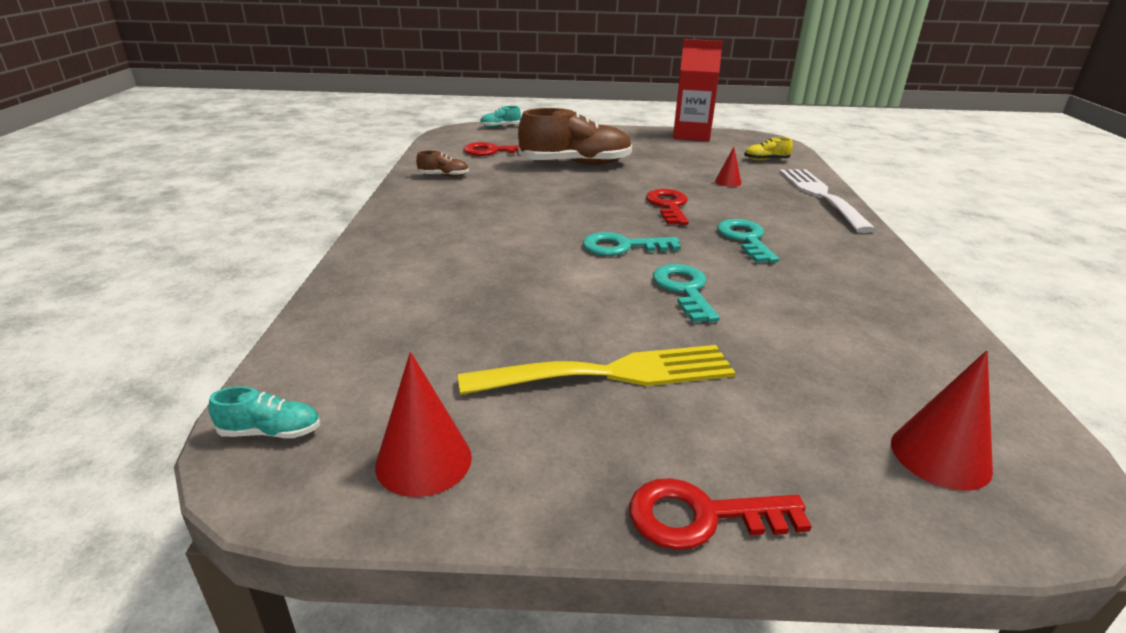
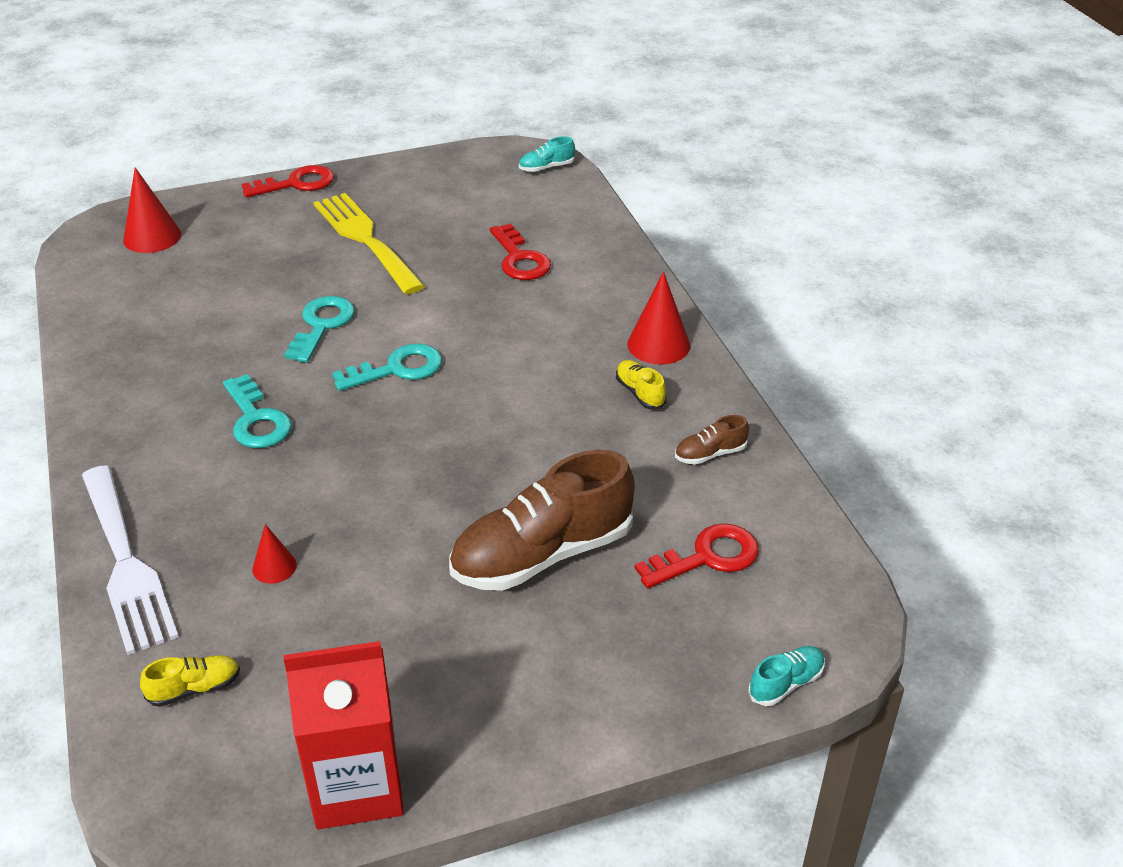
camera: 160 degrees right, 10 degrees up
red cone [375,352,472,497] -> red cone moved to [627,272,690,365]
yellow fork [458,345,735,395] -> yellow fork turned 90 degrees clockwise [313,193,425,294]
red key [646,189,689,225] -> red key moved to [490,223,551,280]
turquoise key [653,264,720,322] -> turquoise key turned 135 degrees counterclockwise [284,296,355,363]
none -> yellow shoe [616,360,666,409]

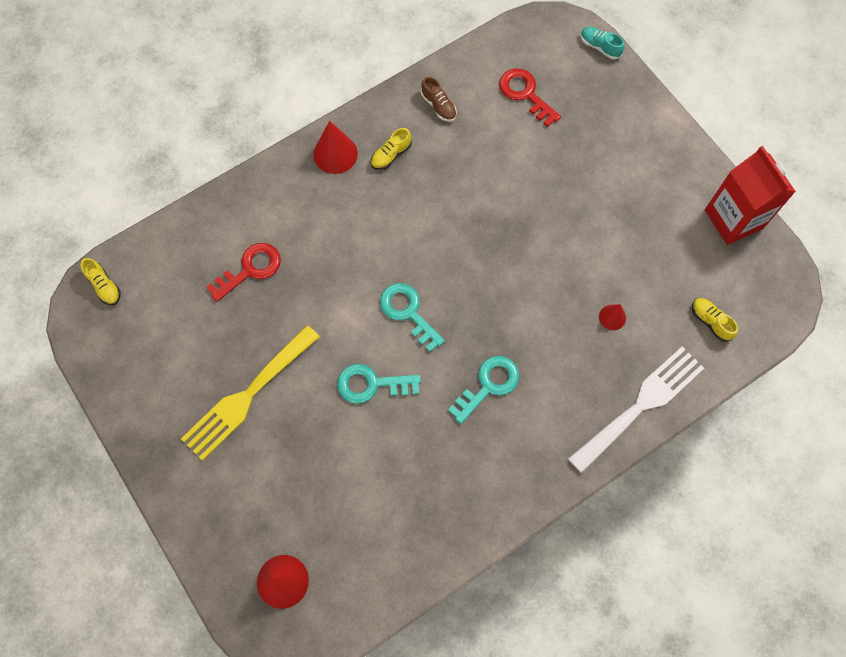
camera: 105 degrees left, 30 degrees up
red key [242,165,334,198] -> none
brown shoe [449,450,635,591] -> none
turquoise shoe [519,136,575,172] -> yellow shoe [81,258,121,305]

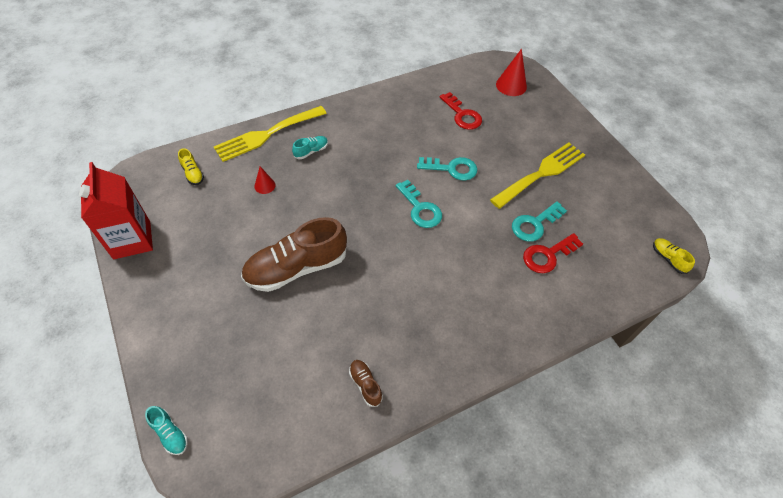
camera: 175 degrees left, 15 degrees down
red cone [313,121,358,174] -> none
yellow shoe [371,128,412,170] -> none
turquoise key [448,356,519,424] -> turquoise key moved to [512,201,567,241]
red key [499,68,561,127] -> red key moved to [440,92,482,130]
white fork [568,346,704,473] -> yellow fork [214,106,327,162]
none -> brown shoe [241,217,347,292]
none -> turquoise shoe [292,136,328,159]

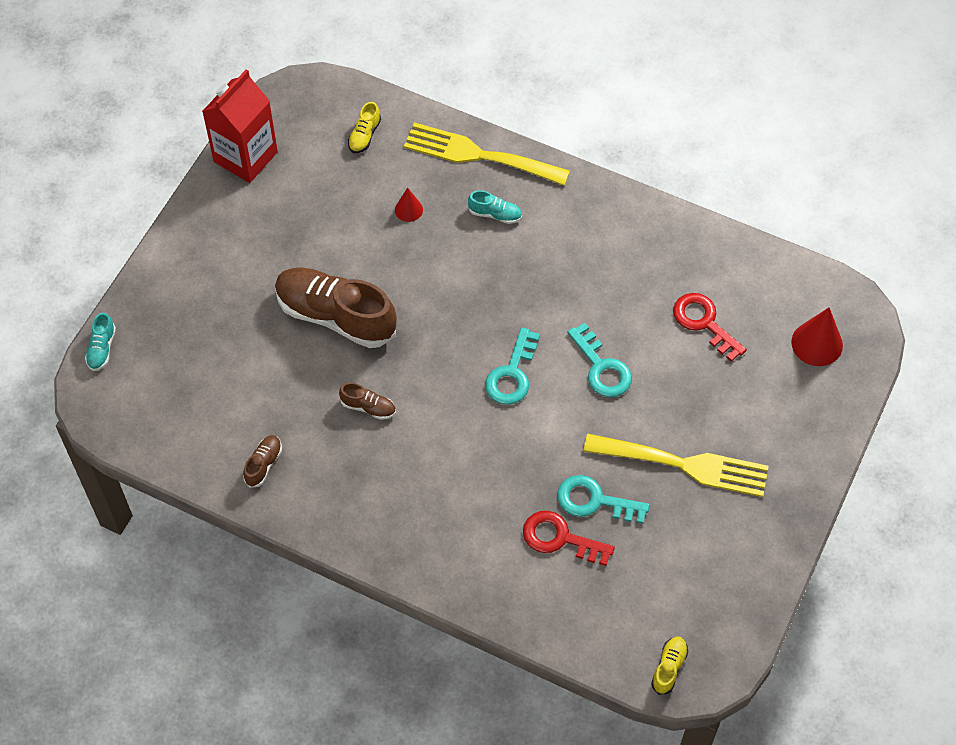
camera: 55 degrees right, 5 degrees up
red key [440,92,482,130] -> red key turned 120 degrees clockwise [673,293,747,362]
none -> brown shoe [339,383,396,420]

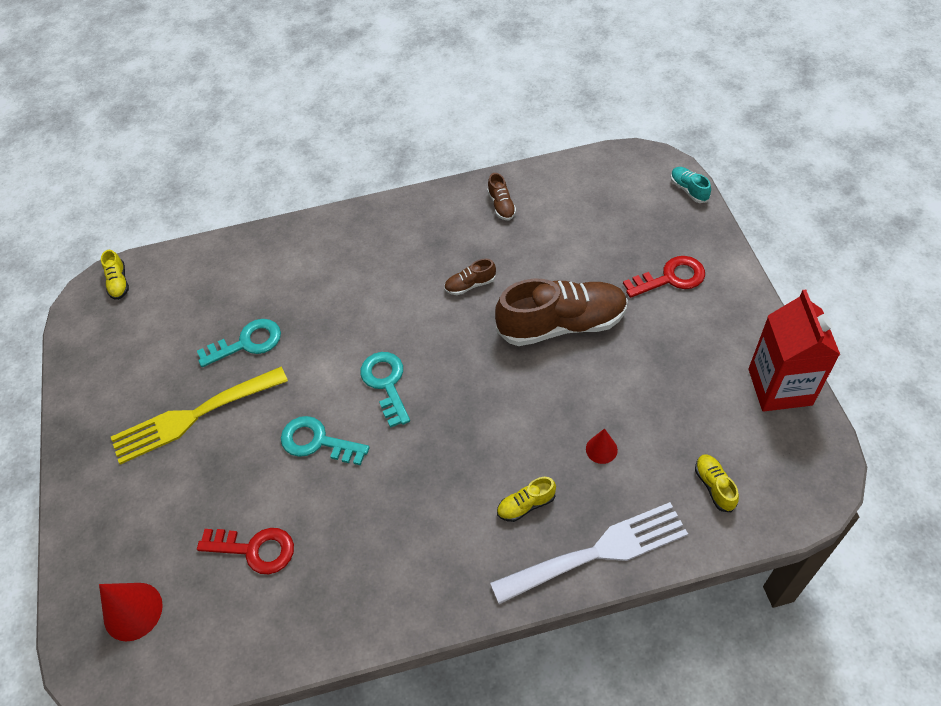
camera: 145 degrees right, 5 degrees down
yellow fork [404,122,570,186] -> white fork [490,502,688,604]
turquoise shoe [468,190,522,224] -> yellow shoe [497,477,556,522]
red key [523,511,615,566] -> red key moved to [623,256,705,298]

